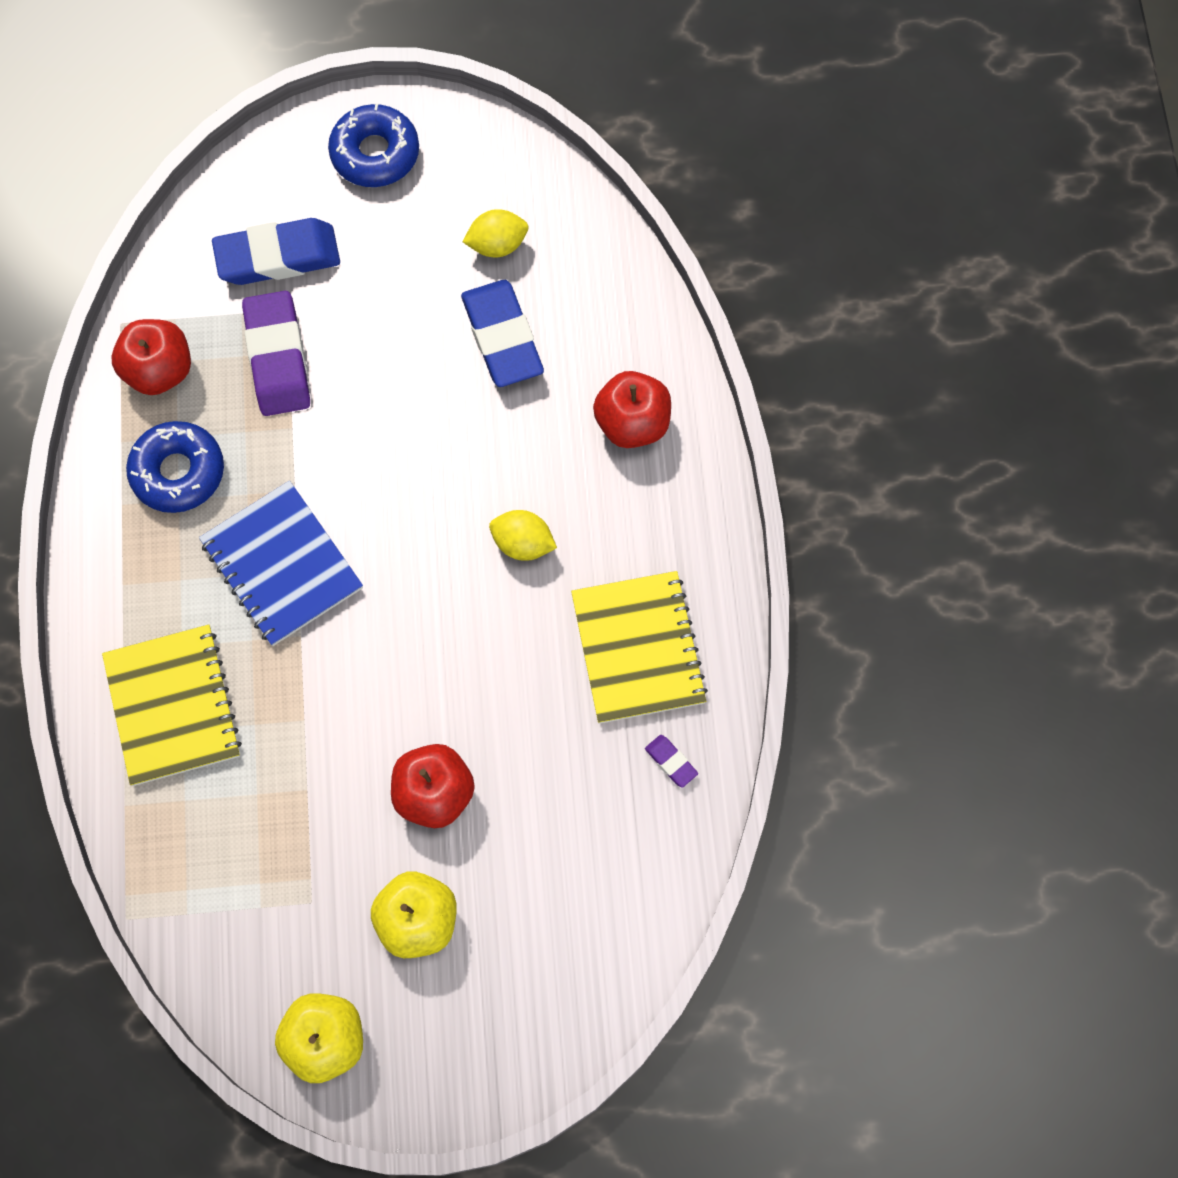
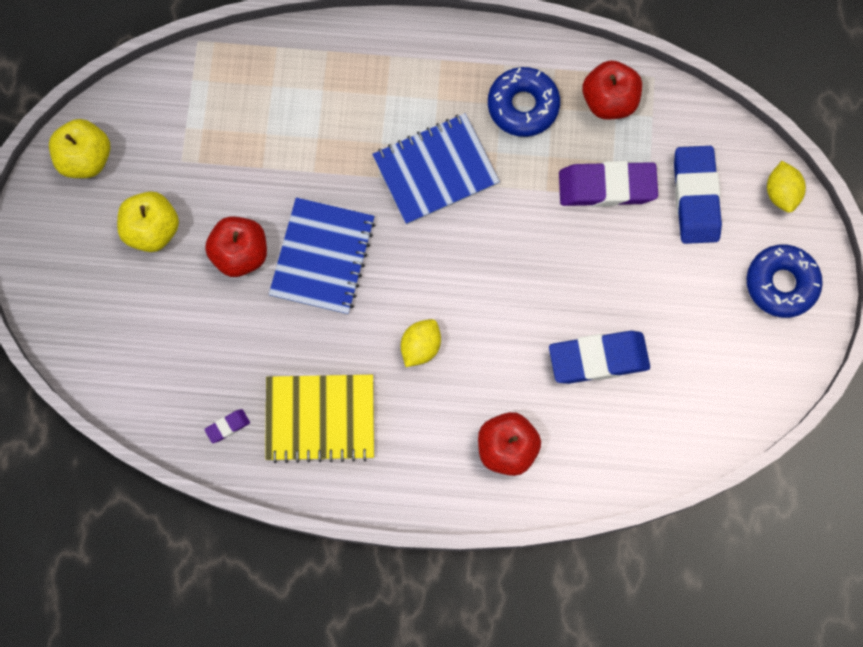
camera: 100 degrees right, 5 degrees up
yellow notebook [102,624,242,786] -> none
yellow lemon [462,209,529,257] -> yellow lemon moved to [767,161,806,213]
none -> blue notebook [269,197,375,315]

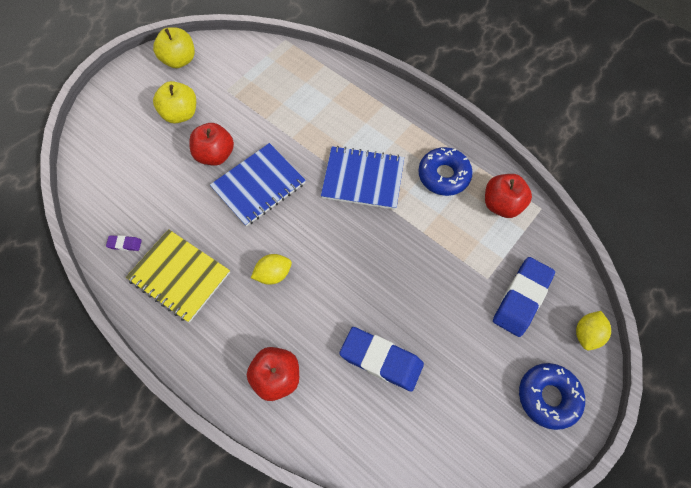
camera: 35 degrees right, 10 degrees down
purple eraser [559,161,658,207] -> none

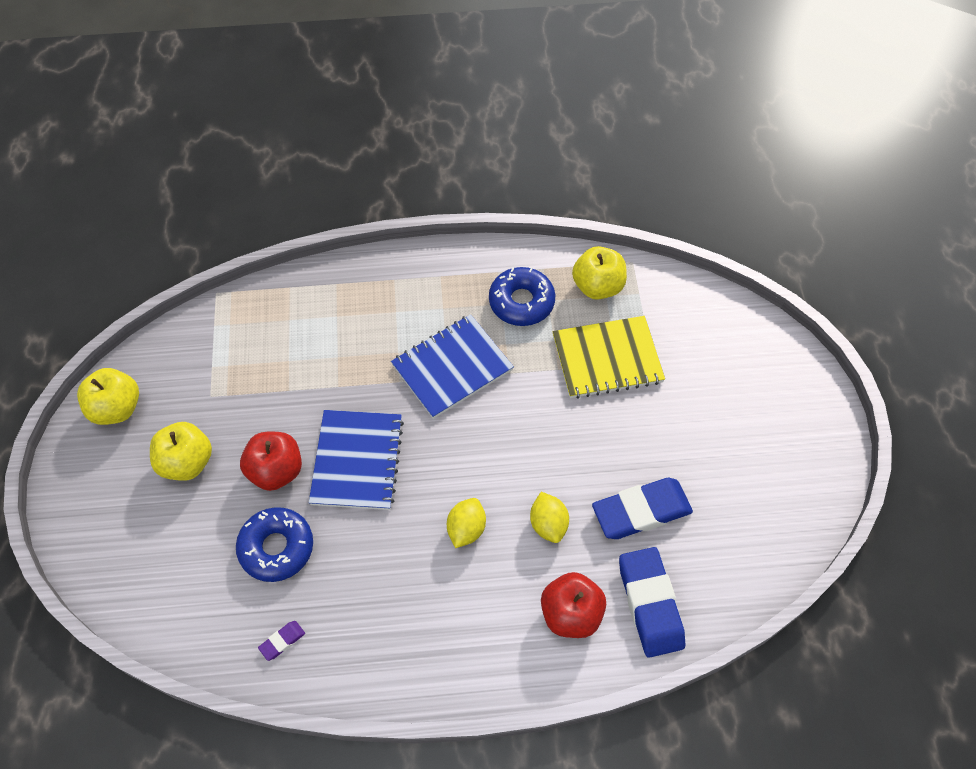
camera: 45 degrees left, 5 degrees down
yellow notebook [126,229,230,323] -> yellow notebook moved to [553,316,665,399]
red apple [485,174,532,218] -> yellow apple [572,246,627,300]
blue eraser [493,257,555,337] -> blue eraser moved to [619,547,685,658]
blue donut [519,363,585,430] -> blue donut moved to [236,507,313,582]
yellow lemon [576,311,611,351] -> yellow lemon moved to [530,492,569,543]

